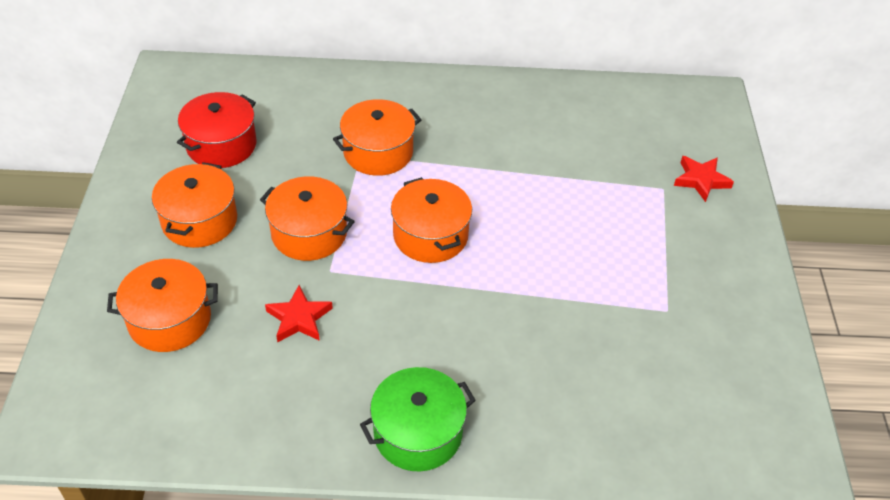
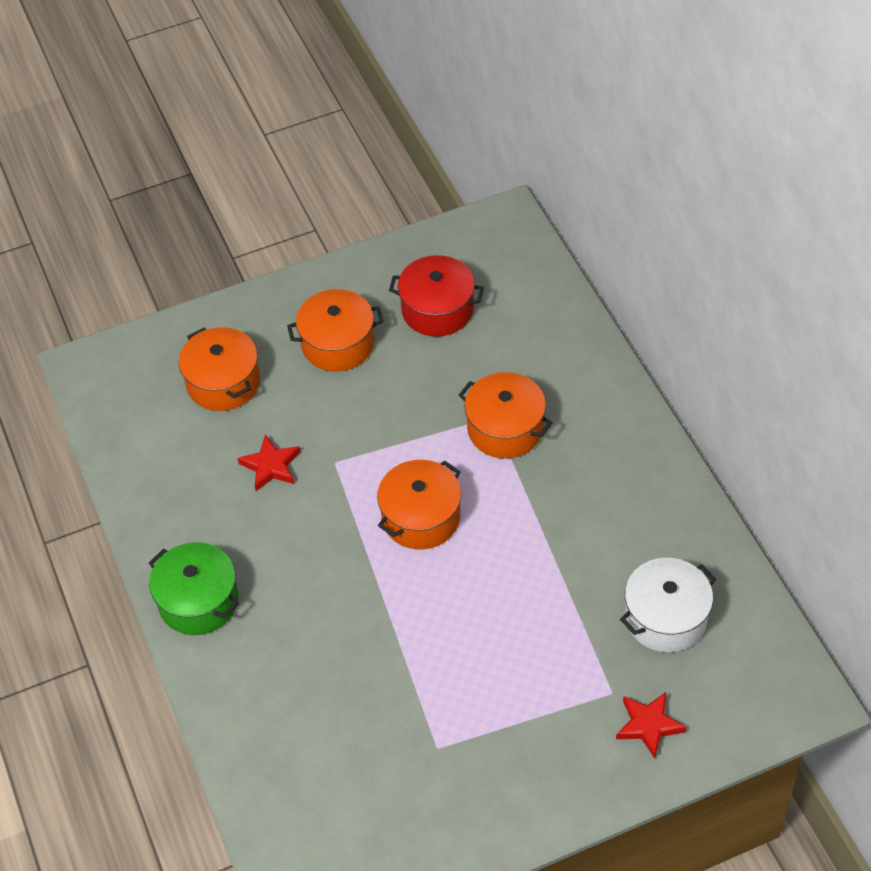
camera: 70 degrees right, 5 degrees up
orange pot [260,176,355,261] -> none
none -> white pot [620,558,716,652]

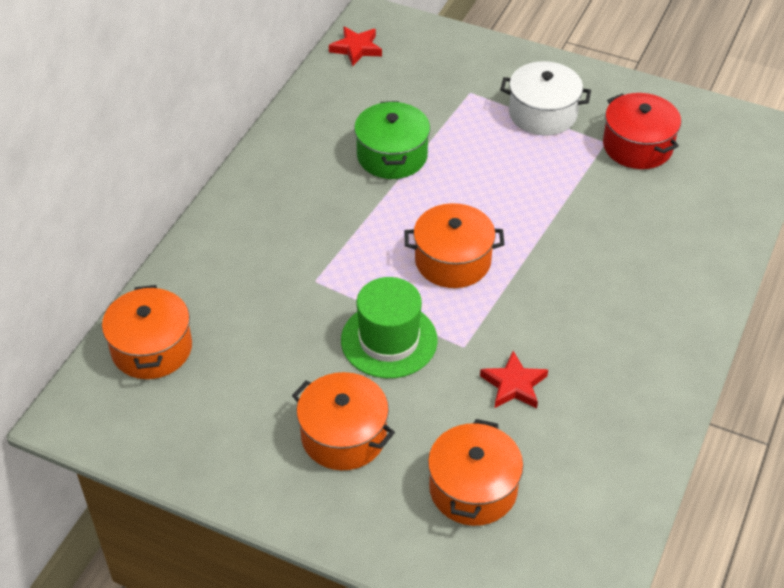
camera: 135 degrees left, 5 degrees down
green pot [149,542,239,635] -> green pot moved to [354,101,430,179]
red pot [389,255,484,337] -> red pot moved to [603,93,681,169]
orange pot [459,372,553,459] -> orange pot moved to [102,285,192,379]
red star [616,692,686,759] -> red star moved to [329,27,382,66]
white pot [620,558,716,652] -> white pot moved to [500,61,591,136]
none -> green hat [341,277,438,378]

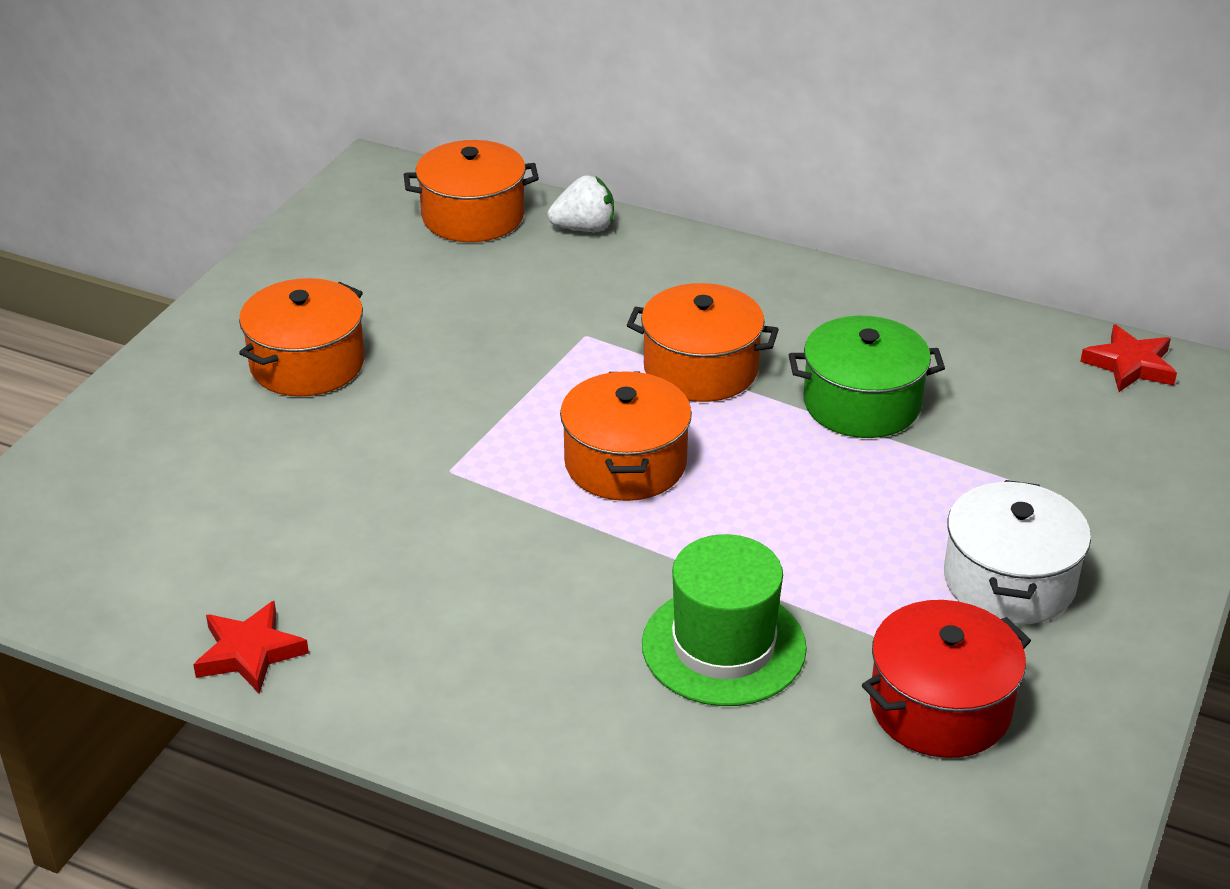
camera: 90 degrees right, 10 degrees down
green hat [341,277,438,378] -> green hat moved to [642,534,807,706]
orange pot [428,419,523,526] -> orange pot moved to [627,283,779,402]
red star [480,351,548,409] -> red star moved to [193,601,309,694]
none -> white strawberry [547,175,614,232]

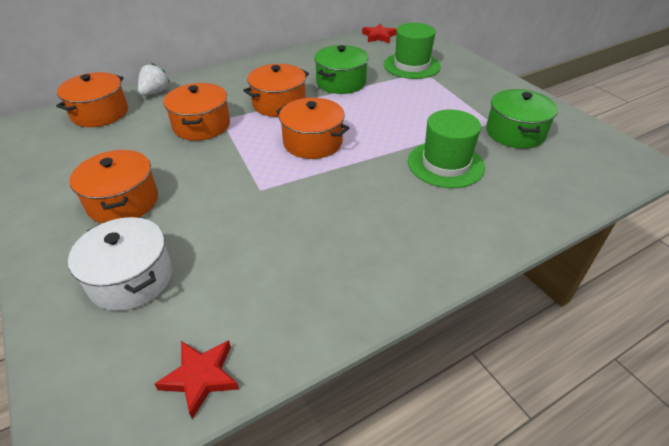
camera: 55 degrees left, 5 degrees up
red star [193,601,309,694] -> red star moved to [154,340,239,419]
red pot [862,600,1031,758] -> green pot [486,89,558,149]
white pot [944,480,1091,625] -> white pot moved to [68,217,172,311]
none -> orange pot [163,83,230,141]
none -> green hat [384,23,441,79]

